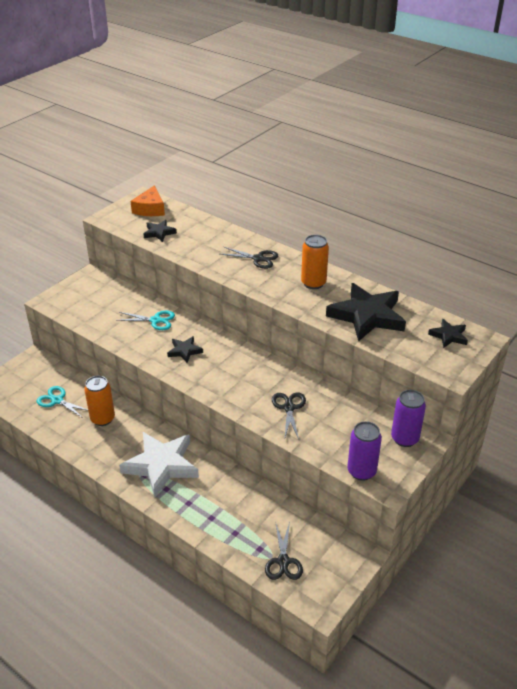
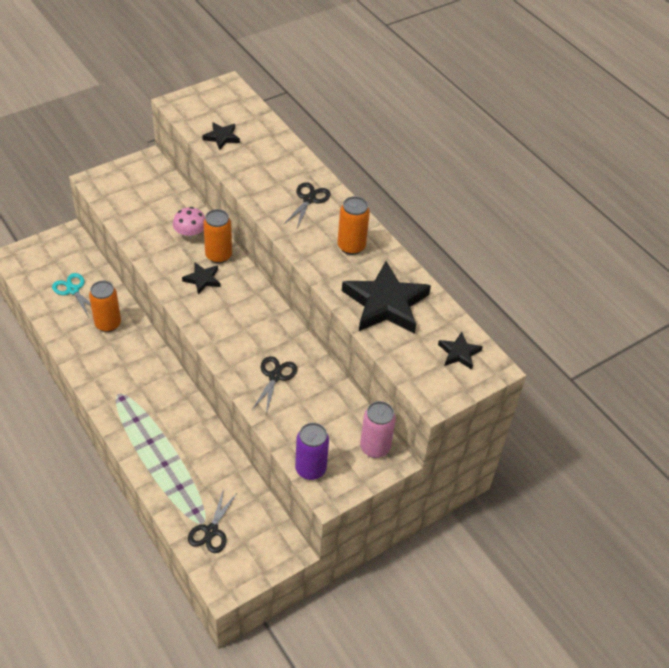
camera: 15 degrees right, 10 degrees up
turquoise scissors [116,311,175,330] -> pink mushroom [173,207,205,240]
white star [119,432,199,498] -> none
orange cheese [131,185,165,216] -> none
black scissors [221,247,278,269] -> black scissors turned 105 degrees counterclockwise [284,182,331,228]
purple can [391,390,426,447] -> pink can [360,401,396,458]
none -> orange can [203,209,232,264]

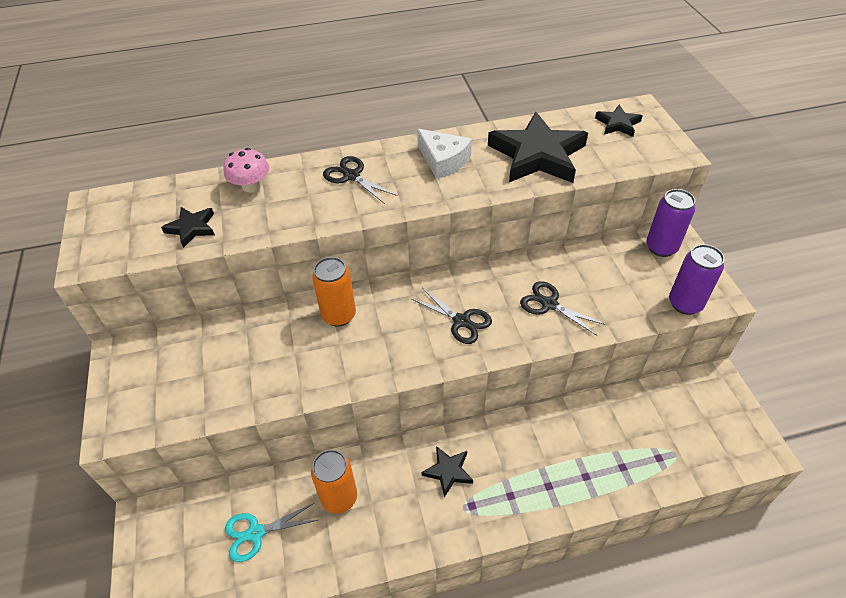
camera: 65 degrees left, 0 degrees up
pink mushroom [173,207,205,240] -> pink mushroom moved to [223,148,269,193]
black star [182,263,221,294] -> black star moved to [422,446,473,498]
black scissors [188,489,238,553] -> black scissors moved to [412,288,492,344]
orange can [338,196,370,255] -> white cheese [417,129,472,179]
pink can [360,401,396,458] -> purple can [646,189,695,257]

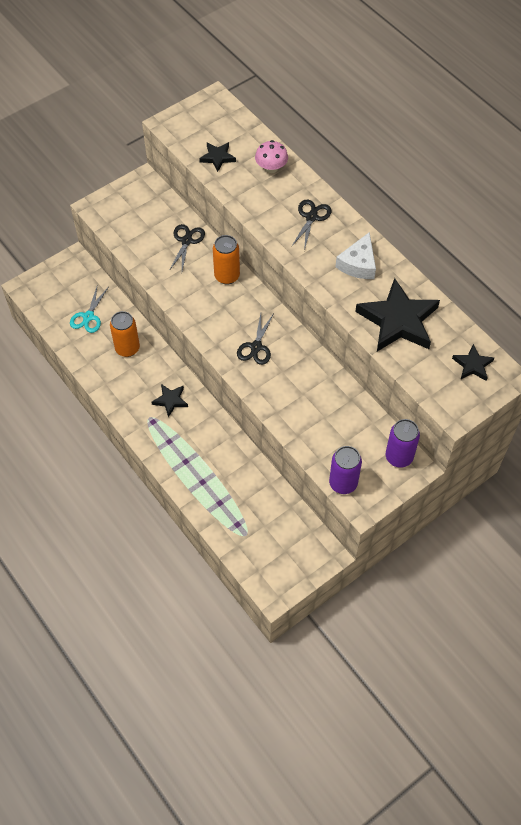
camera: 65 degrees right, 10 degrees up
turquoise scissors [225,503,318,562] -> turquoise scissors turned 120 degrees counterclockwise [70,284,108,333]
black scissors [520,281,606,336] -> black scissors moved to [169,224,205,271]

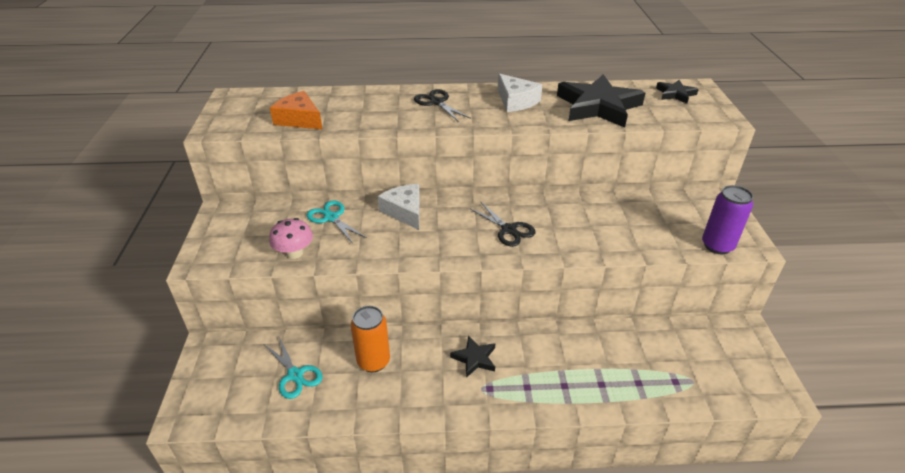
camera: 55 degrees left, 20 degrees down
black scissors [169,224,205,271] -> turquoise scissors [306,200,367,244]
black star [199,142,236,172] -> orange cheese [270,91,323,130]
orange can [213,235,240,285] -> white cheese [378,184,420,230]
pink mushroom [255,140,288,173] -> pink mushroom moved to [269,218,313,259]
purple can [386,419,420,468] -> none

